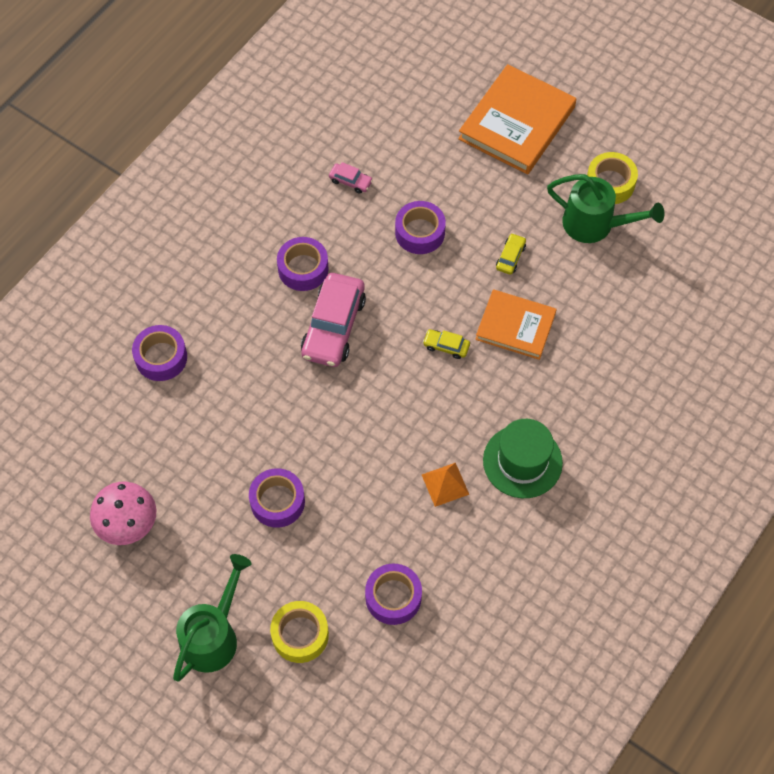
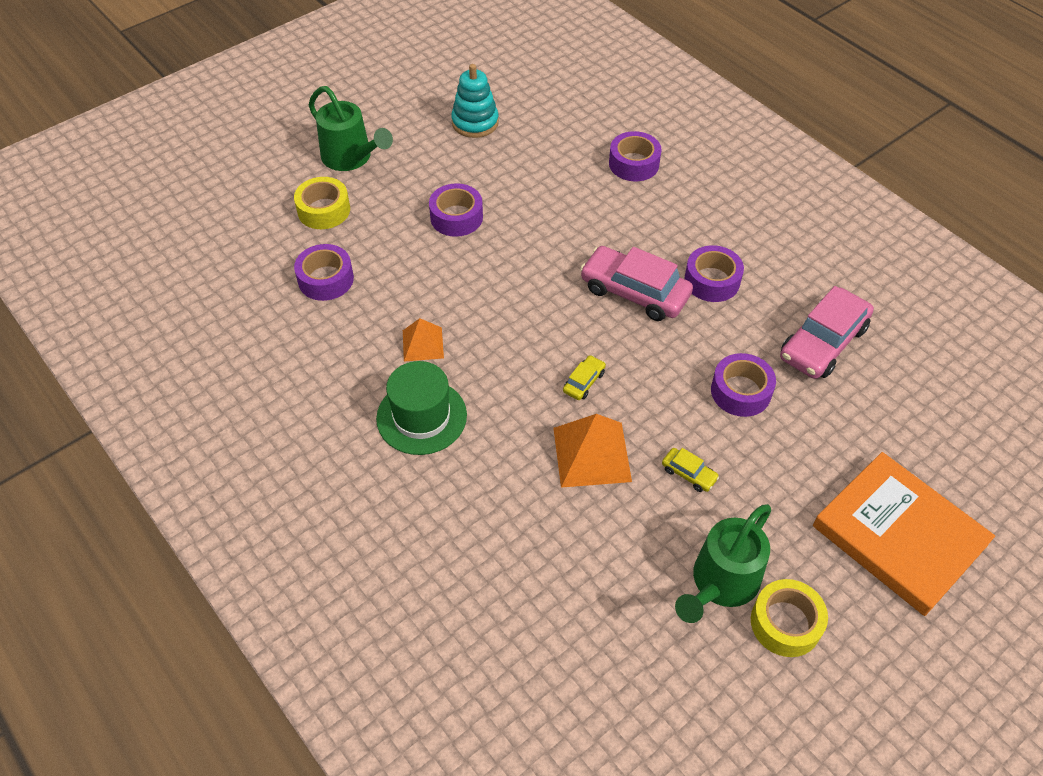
camera: 105 degrees right, 10 degrees down
pink mushroom [90,482,156,545] -> turquoise stacking toy [451,64,499,138]
pink car [329,162,373,194] -> pink car [780,286,874,379], size x2.21
orange book [476,289,557,360] -> orange pyramid [553,414,632,488]

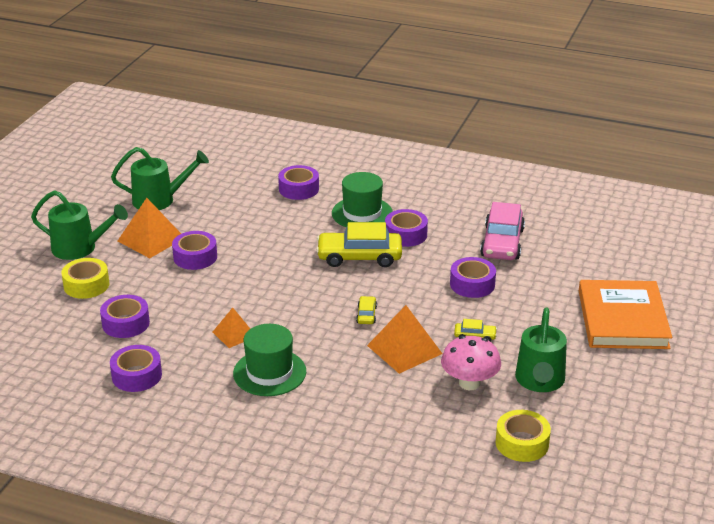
camera: 30 degrees left, 20 degrees down
turquoise stacking toy [451,64,499,138] -> green watering can [111,147,209,210]
pink car [580,246,693,321] -> yellow car [316,222,402,267]
yellow tape [751,579,828,657] -> yellow tape moved to [495,410,551,462]
orange book [813,452,995,616] -> orange book turned 75 degrees clockwise [579,280,672,349]
none -> purple tape [110,345,162,392]
none -> orange pyramid [118,198,181,258]
none -> green hat [332,172,393,227]
none -> pink mushroom [441,336,501,390]

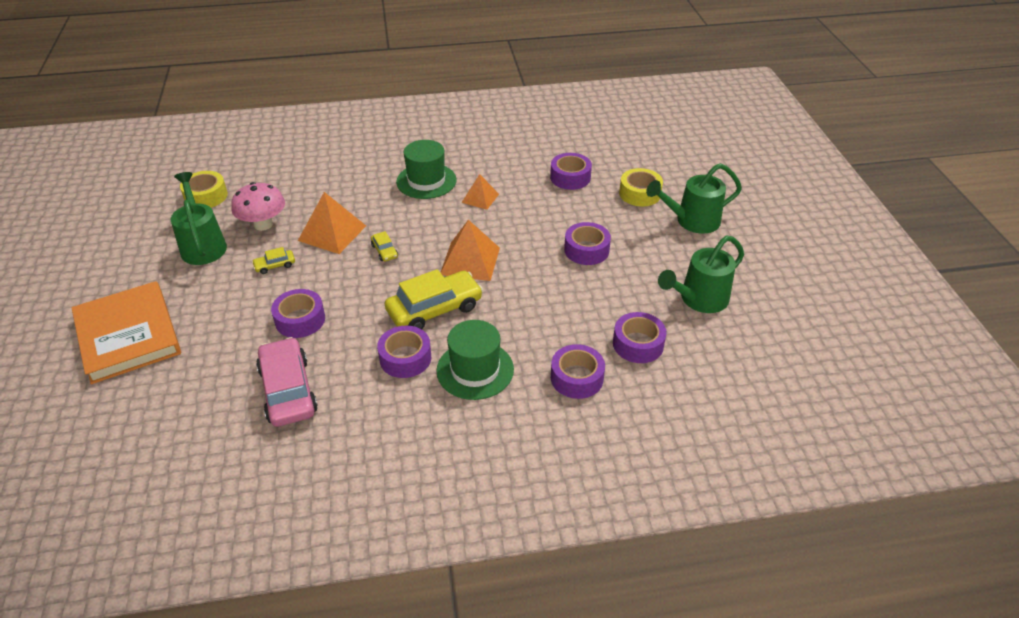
camera: 150 degrees right, 10 degrees up
purple tape [110,345,162,392] -> purple tape moved to [613,312,667,363]
orange pyramid [118,198,181,258] -> orange pyramid moved to [440,220,500,281]

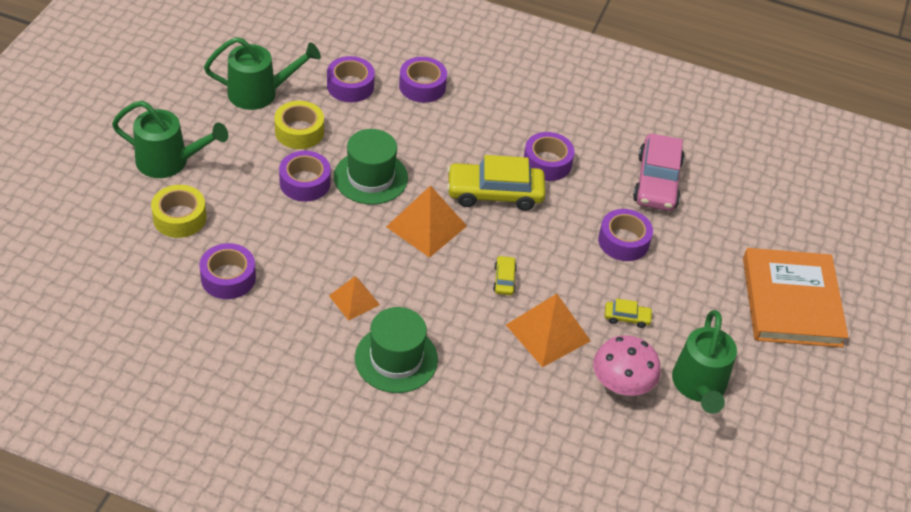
camera: 155 degrees left, 5 degrees up
yellow tape [180,171,228,208] -> yellow tape moved to [274,101,324,149]
green hat [436,320,514,400] -> green hat moved to [334,129,408,205]

